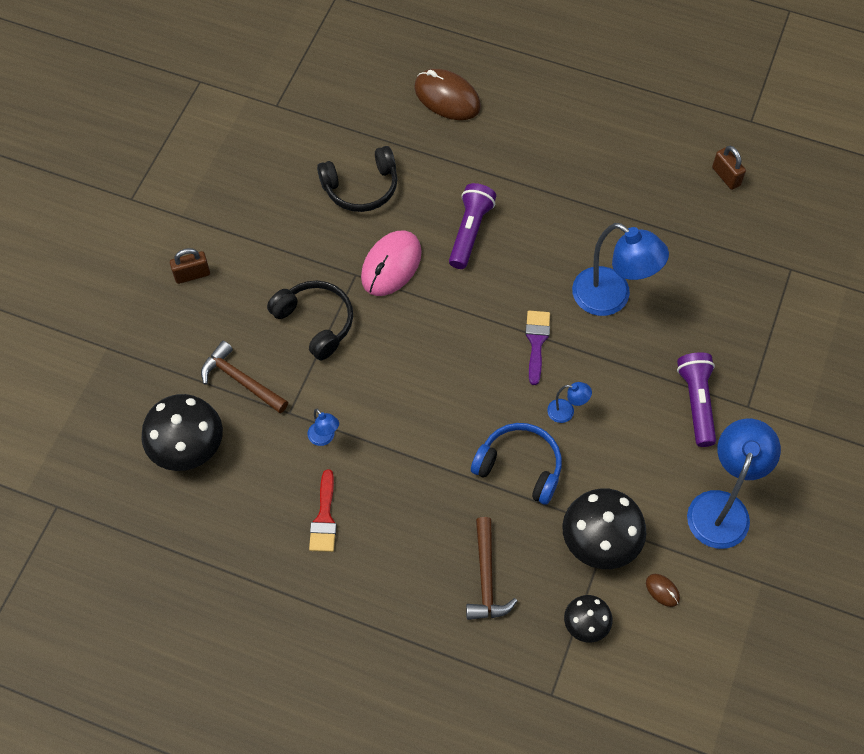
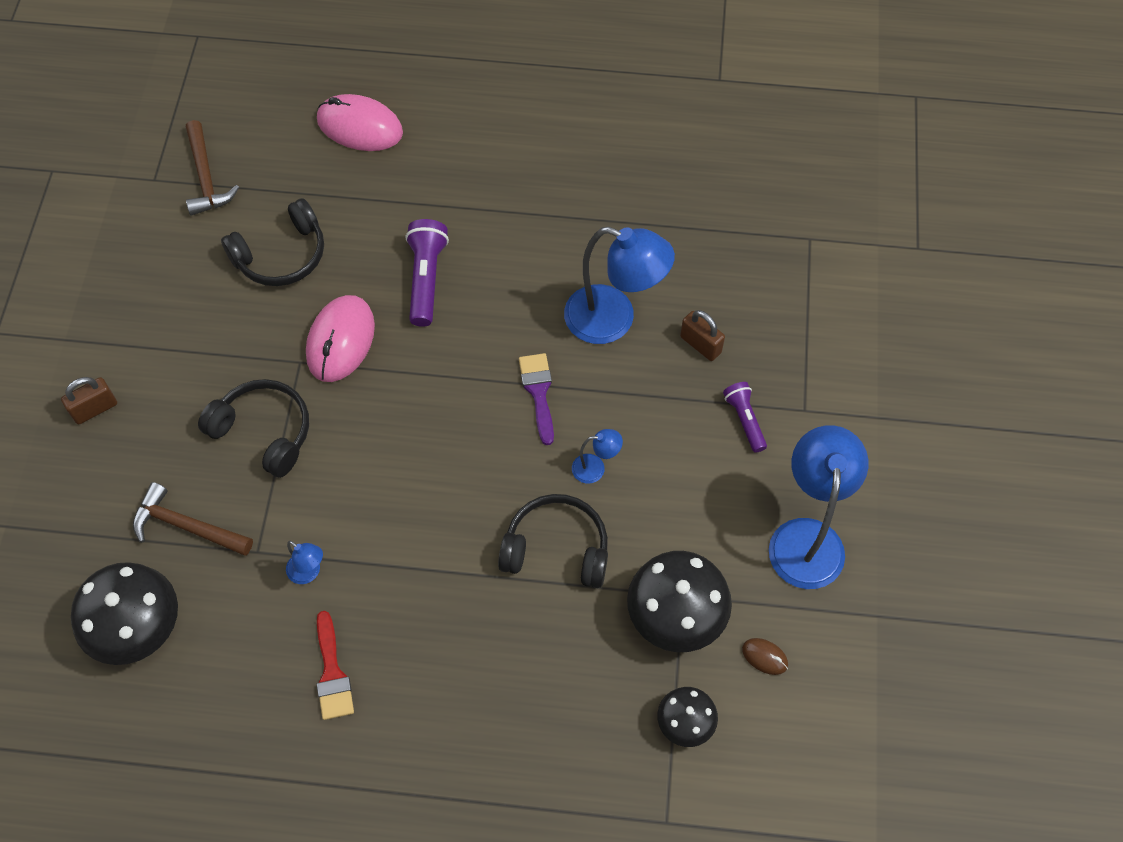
camera: 15 degrees left, 0 degrees up
brown mouse [414,69,481,120] -> pink mouse [317,94,403,151]
brown hammer [466,517,517,620] -> brown hammer moved to [186,120,239,216]
blue headphones [471,423,562,505] -> black headphones [498,494,608,588]
purple flashlight [677,352,716,447] -> purple flashlight [723,382,767,453], size x0.63
brown padlock [712,146,746,190] -> brown padlock moved to [680,310,725,361]

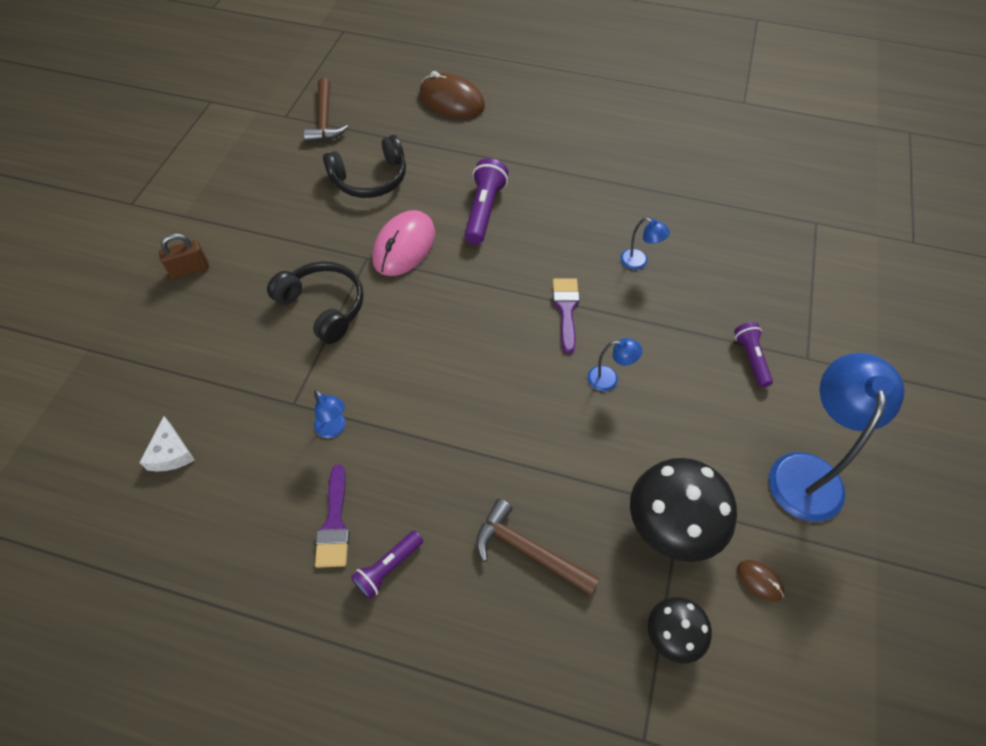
camera: 10 degrees right, 5 degrees down
black mushroom [71,562,178,665] -> white cheese [139,416,194,471]
brown hammer [133,482,253,556] -> brown hammer moved to [476,499,600,595]
pink mouse [317,94,403,151] -> brown mouse [419,71,485,118]
red brush [317,611,354,720] -> purple brush [315,465,350,568]
black headphones [498,494,608,588] -> none
blue lamp [564,227,675,344] -> blue lamp [620,218,670,270], size x0.45
brown padlock [680,310,725,361] -> none
none -> purple flashlight [351,531,423,599]

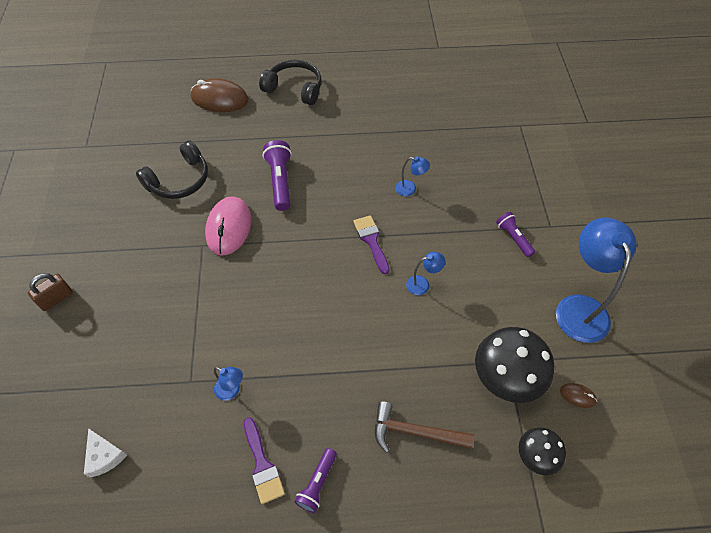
camera: 20 degrees left, 0 degrees up
black headphones [267,261,364,344] -> black headphones moved to [259,60,321,105]
brown hammer [304,78,348,143] -> none

